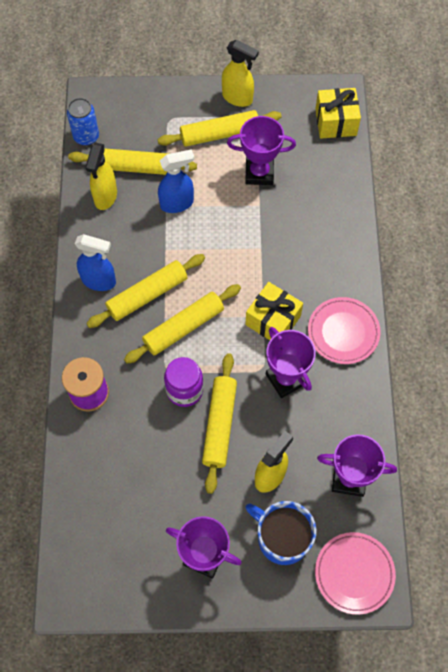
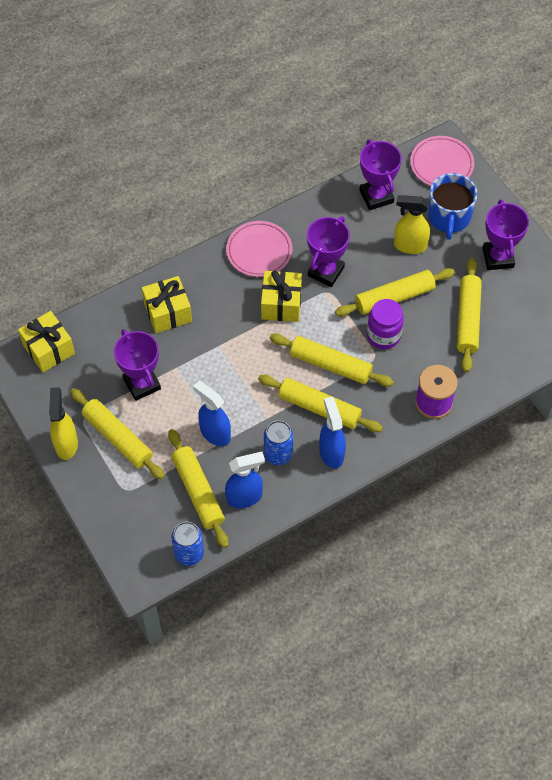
camera: 120 degrees left, 5 degrees down
yellow spray bottle [85,143,117,210] -> blue spray bottle [225,452,265,508]
none -> yellow gift [142,276,192,333]
none -> blue can [264,420,293,465]
none -> yellow rolling pin [457,258,482,372]

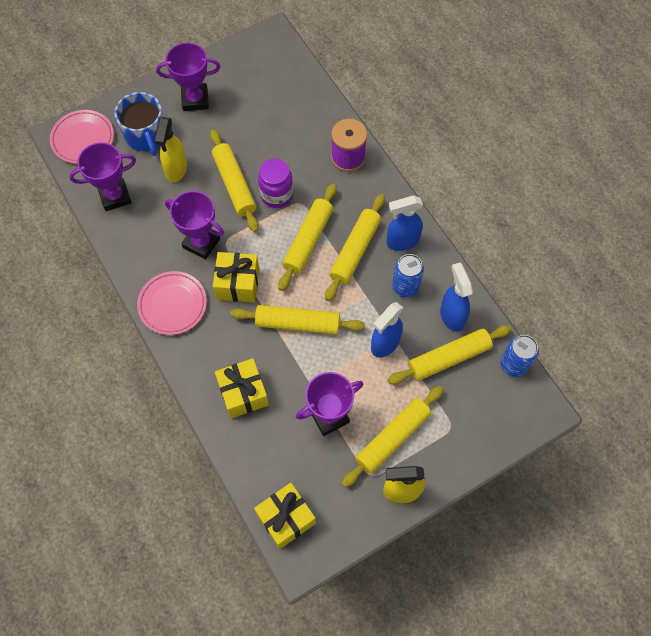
camera: 90 degrees left, 5 degrees up
blue mug [428,173,478,240] -> blue mug turned 60 degrees clockwise [115,92,163,156]
yellow rolling pin [457,258,482,372] -> yellow rolling pin moved to [230,305,365,334]

